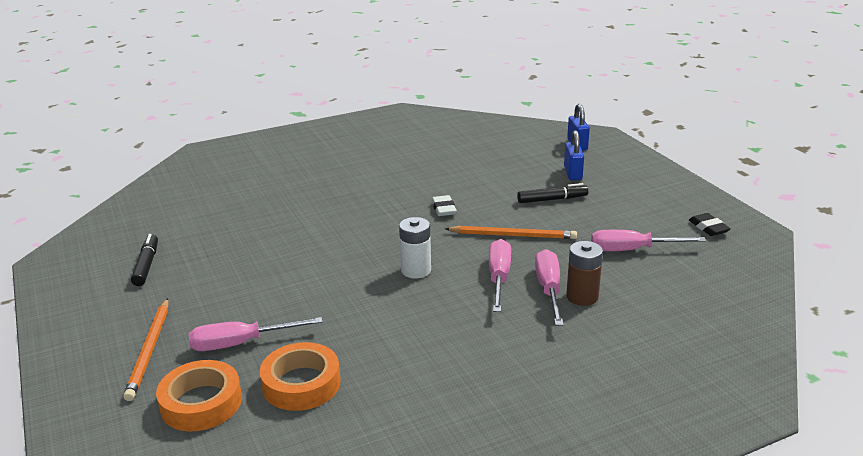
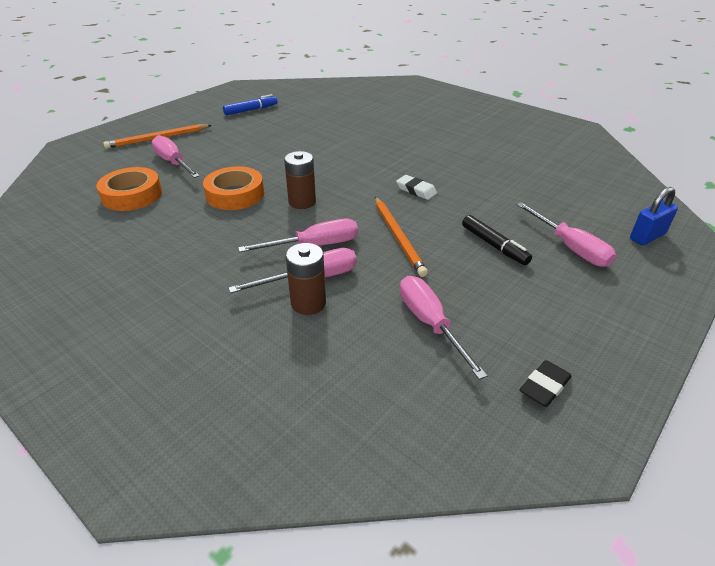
camera: 65 degrees right, 10 degrees up
black marker [131,234,158,286] -> blue marker [223,94,278,115]
orange tape [156,360,242,431] -> orange tape moved to [203,166,264,210]
white battery [399,217,431,279] -> brown battery [284,151,316,209]
white eraser [432,195,457,216] -> white eraser turned 75 degrees clockwise [396,175,437,200]
blue padlock [564,130,584,180] -> pink screwdriver [516,202,616,267]

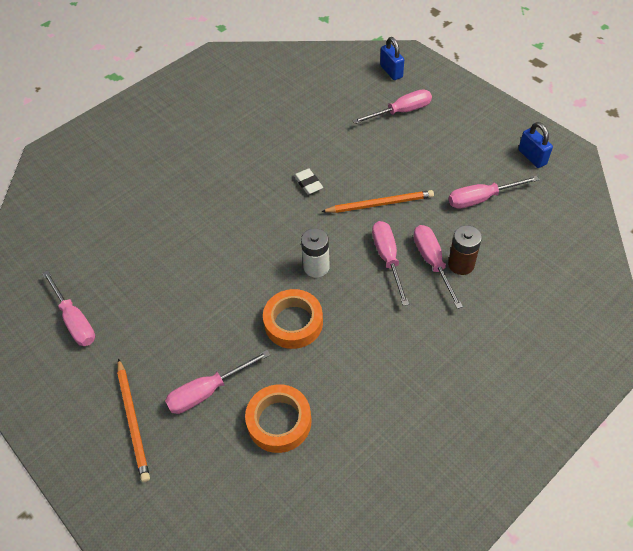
camera: 80 degrees left, 15 degrees up
blue marker [223,94,278,115] -> pink screwdriver [42,270,95,346]
brown battery [284,151,316,209] -> white battery [301,228,330,277]
white eraser [396,175,437,200] -> white eraser turned 75 degrees counterclockwise [294,168,323,195]
black marker [462,215,532,265] -> none
black eraser [520,360,572,407] -> blue padlock [518,122,553,168]

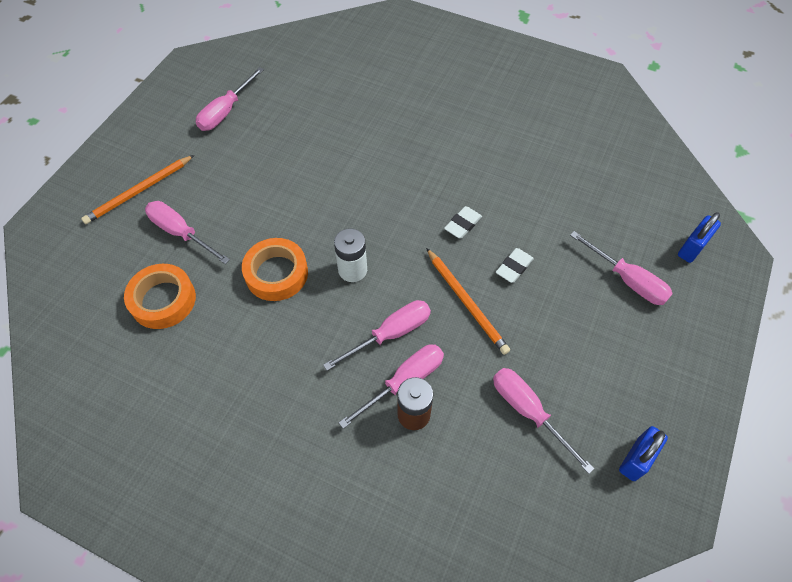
camera: 65 degrees right, 5 degrees up
none -> white eraser [496,248,534,283]

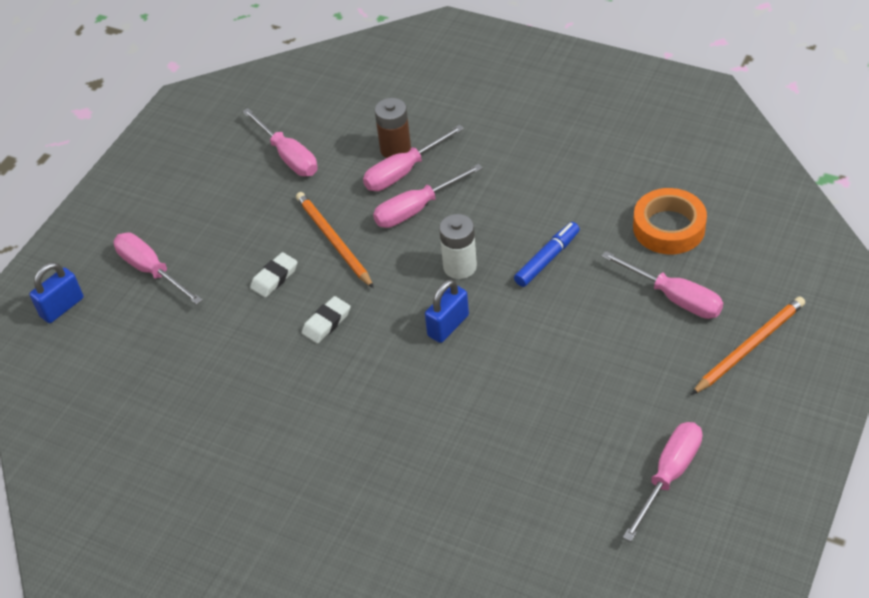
camera: 175 degrees left, 10 degrees down
orange tape [242,238,308,301] -> blue marker [514,222,580,287]
blue padlock [619,426,668,481] -> blue padlock moved to [425,279,469,343]

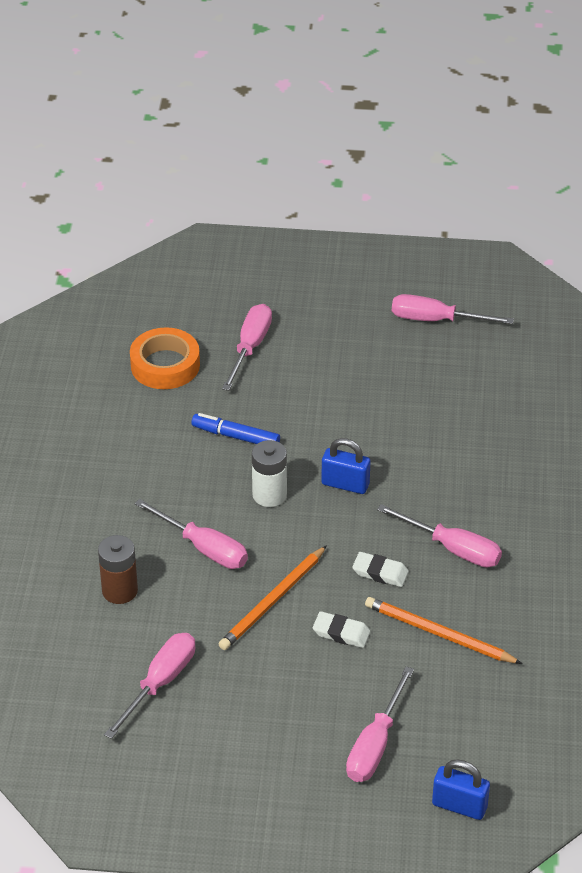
camera: 115 degrees left, 5 degrees down
pink screwdriver [363,124,464,191] -> pink screwdriver moved to [377,504,502,568]
orange pencil [691,296,805,395] -> orange pencil moved to [365,597,522,664]

